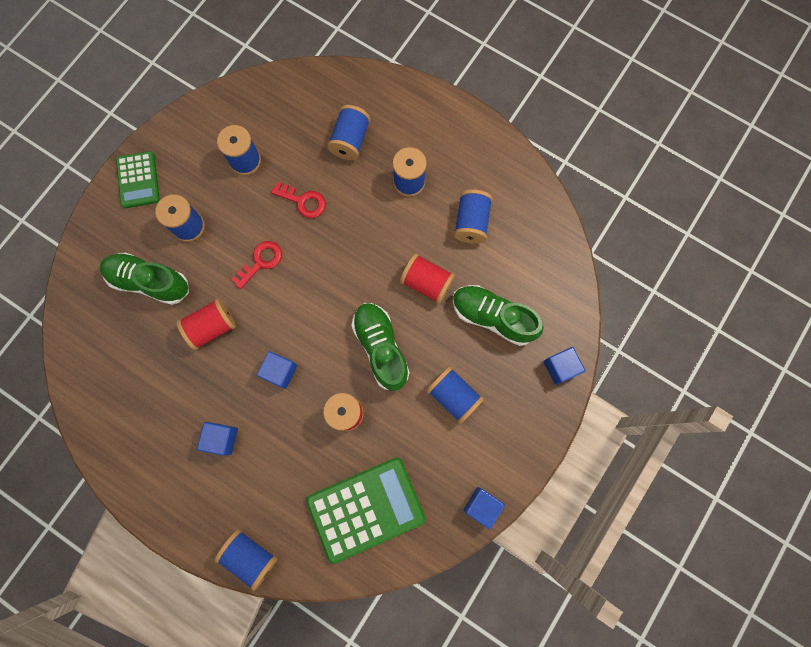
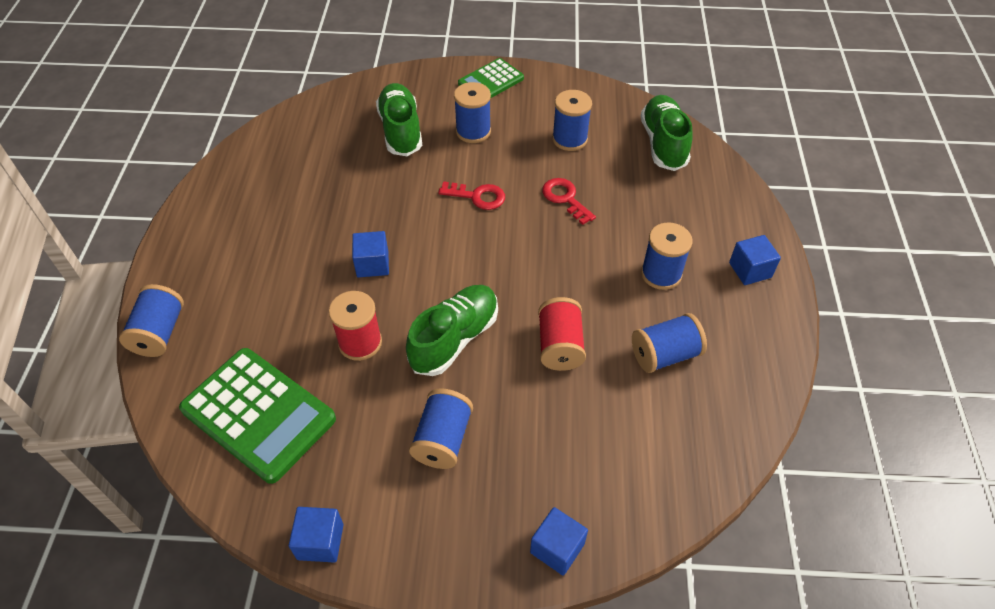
camera: 60 degrees right, 25 degrees down
red spool [177,298,236,350] -> none
blue cube [197,422,238,456] -> blue cube moved to [729,235,781,285]
red key [271,181,326,218] -> red key turned 150 degrees clockwise [542,178,596,225]
blue spool [327,105,371,160] -> none
green shoe [453,285,544,346] -> green shoe moved to [641,95,693,171]

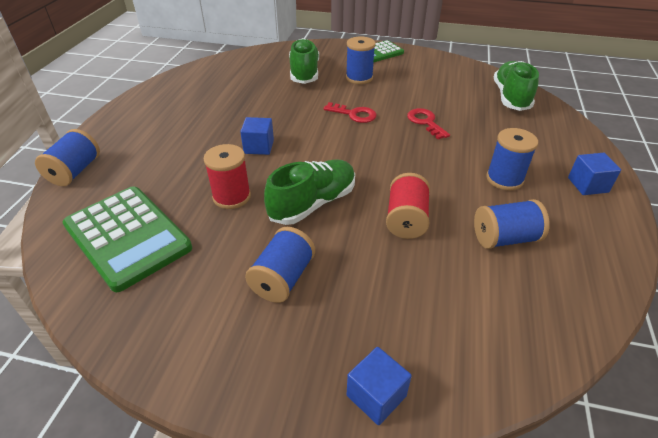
camera: 10 degrees right, 10 degrees down
blue cube [289,507,344,563] -> none
blue spool [552,90,592,151] -> none

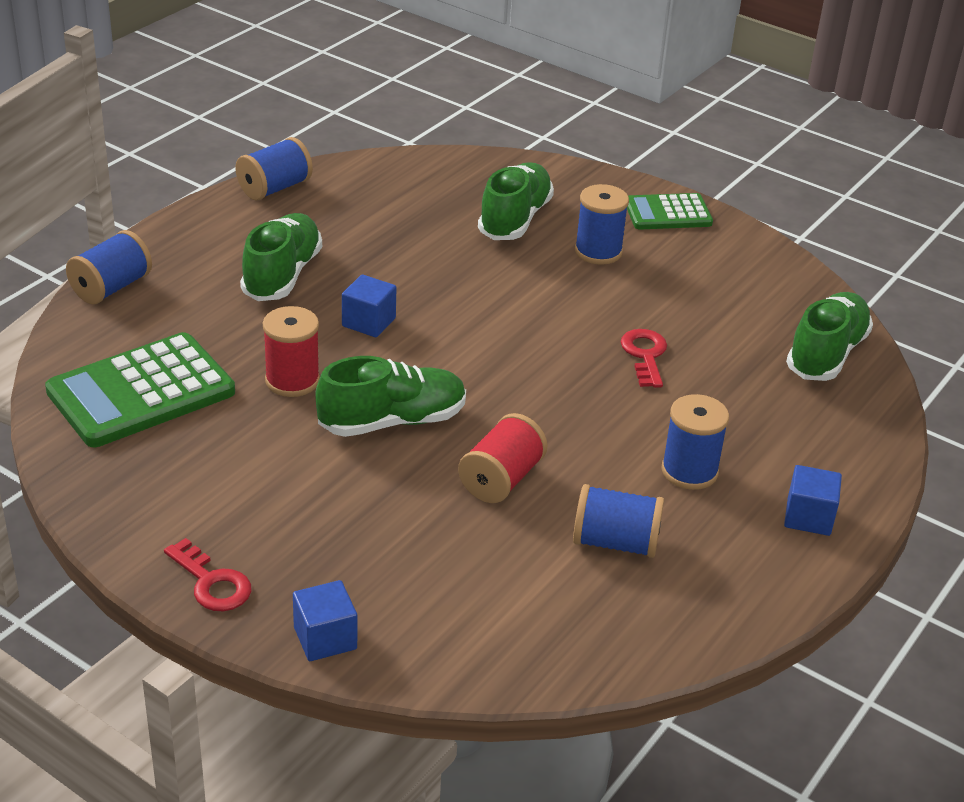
camera: 20 degrees right, 5 degrees down
green calculator [63,186,192,292] -> green calculator turned 75 degrees clockwise [45,332,235,447]
blue spool [245,227,315,303] -> blue spool moved to [235,137,313,201]
red key [323,102,377,123] -> red key moved to [164,538,252,611]
none -> green shoe [240,213,322,301]

